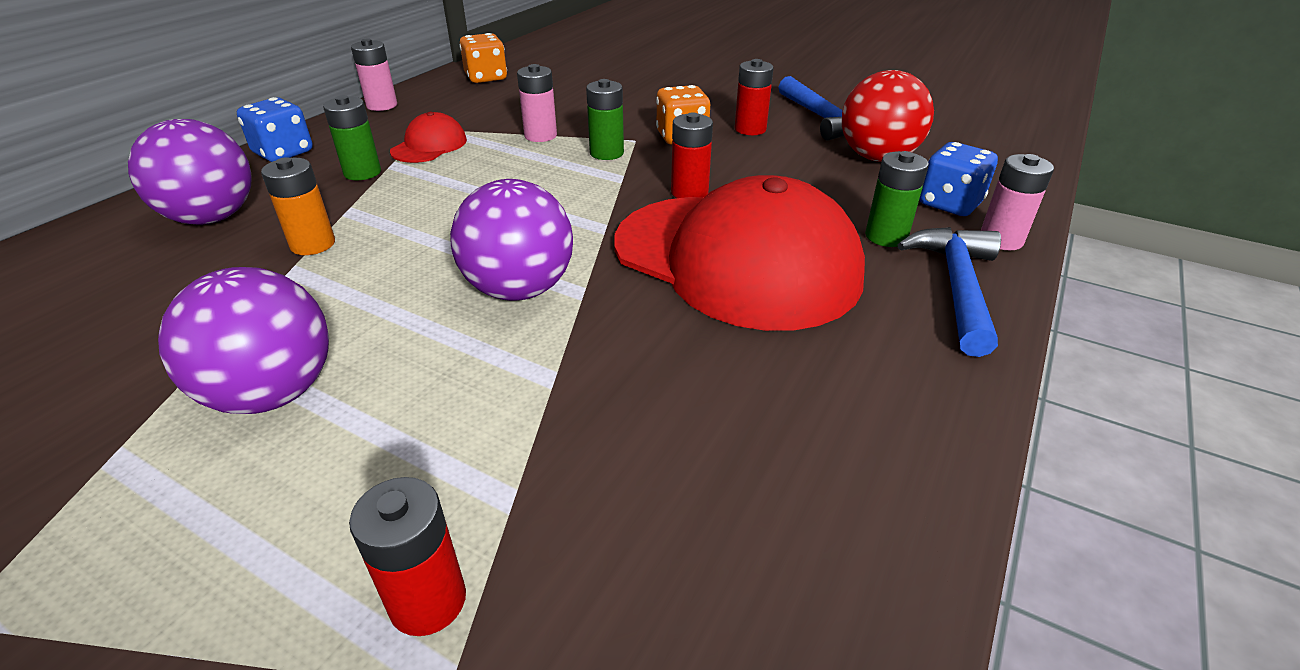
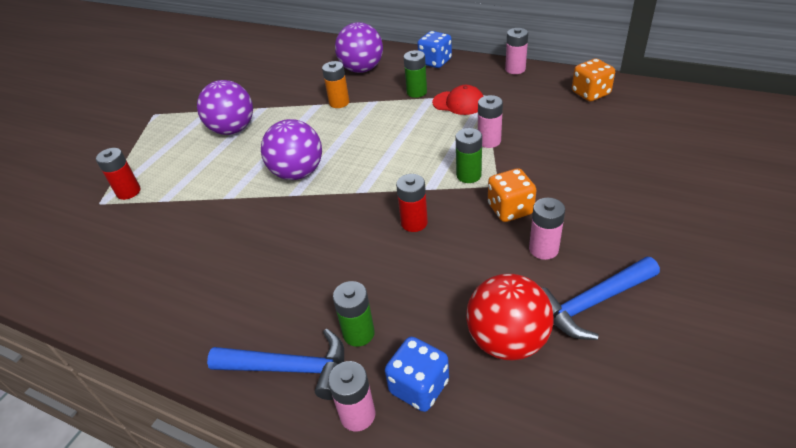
camera: 90 degrees right, 5 degrees up
red cap [614,175,865,331] -> none
red battery [735,59,774,135] -> pink battery [529,198,565,260]

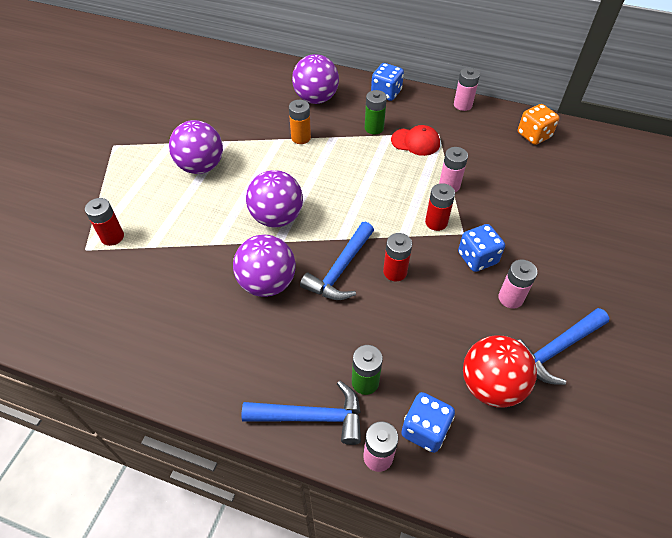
camera: 10 degrees left, 10 degrees up
green battery [456,128,482,183] -> red battery [425,183,455,231]
orange dice [488,168,536,222] -> blue dice [458,224,505,272]
none -> purple ball [233,235,296,297]
none -> blue hammer [300,222,374,300]

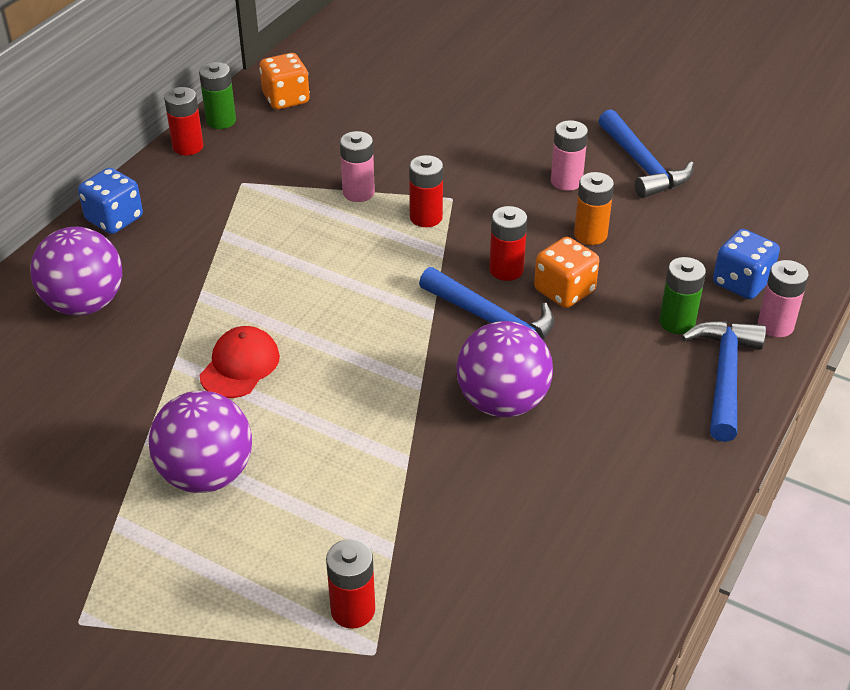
camera: 80 degrees left, 10 degrees down
purple ball [246,170,303,227] -> none
orange battery [289,100,311,144] -> orange battery moved to [574,172,614,245]
green battery [365,90,387,134] -> green battery moved to [199,62,236,129]
red cap [391,125,440,156] -> red cap moved to [200,326,280,398]
pink battery [454,67,480,111] -> red battery [164,87,204,155]
blue dice [458,224,505,272] -> none
red ball [463,335,537,408] -> none
none -> orange dice [534,237,599,308]

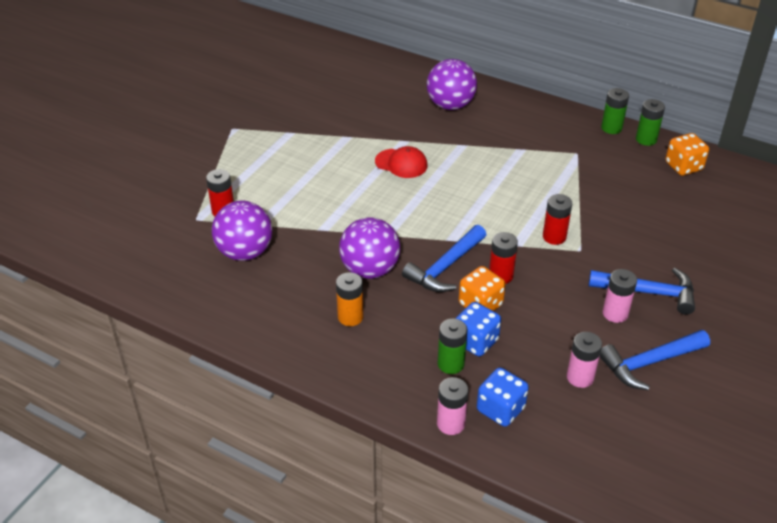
camera: 90 degrees right, 0 degrees up
blue dice [78,168,143,234] -> blue dice moved to [456,302,501,356]
purple ball [148,391,252,493] -> purple ball moved to [212,201,273,261]
red battery [164,87,204,155] -> green battery [601,88,629,134]
pink battery [340,131,375,202] -> pink battery moved to [567,332,602,388]
orange battery [574,172,614,245] -> orange battery moved to [336,272,364,326]
blue hammer [681,321,766,442] -> blue hammer moved to [589,268,695,315]

